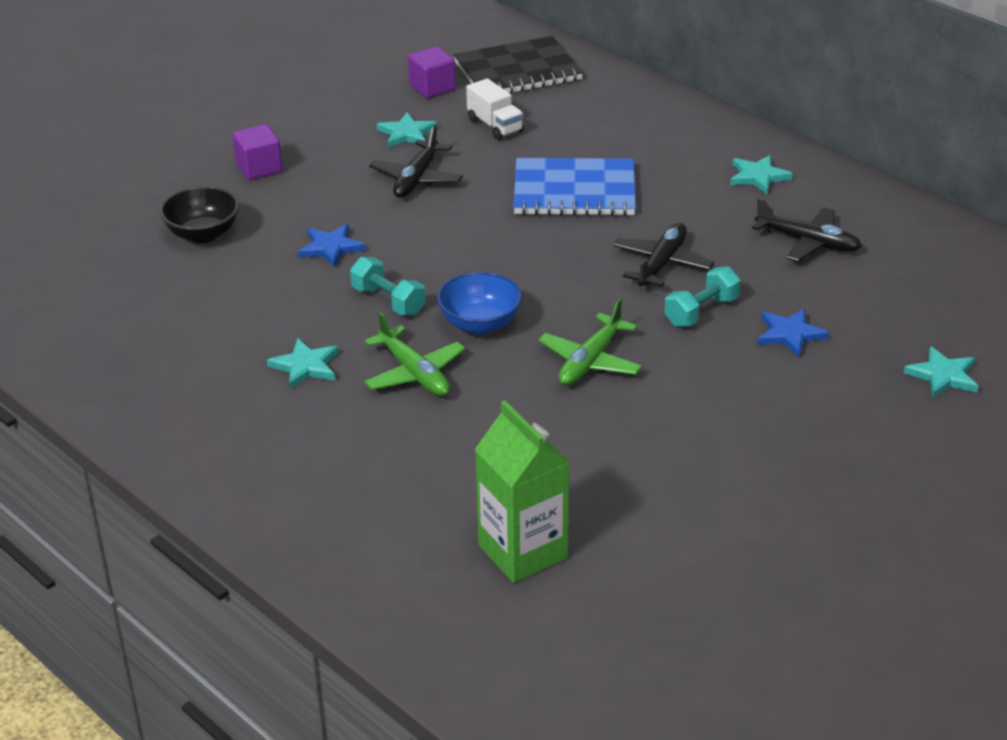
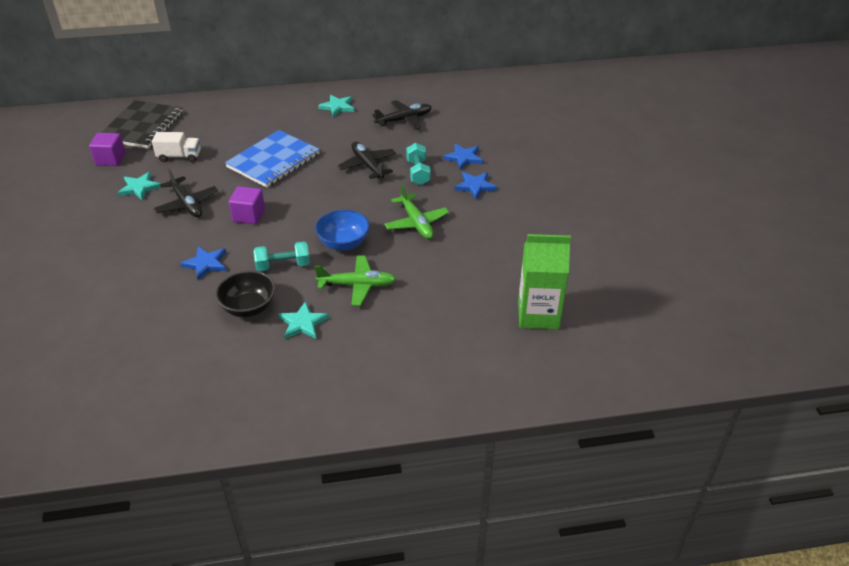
camera: 55 degrees left, 5 degrees up
black bowl [160,186,239,243] -> black bowl moved to [215,270,276,317]
purple cube [232,124,282,180] -> purple cube moved to [229,186,265,224]
turquoise star [904,346,979,398] -> none
none -> blue star [455,172,497,199]

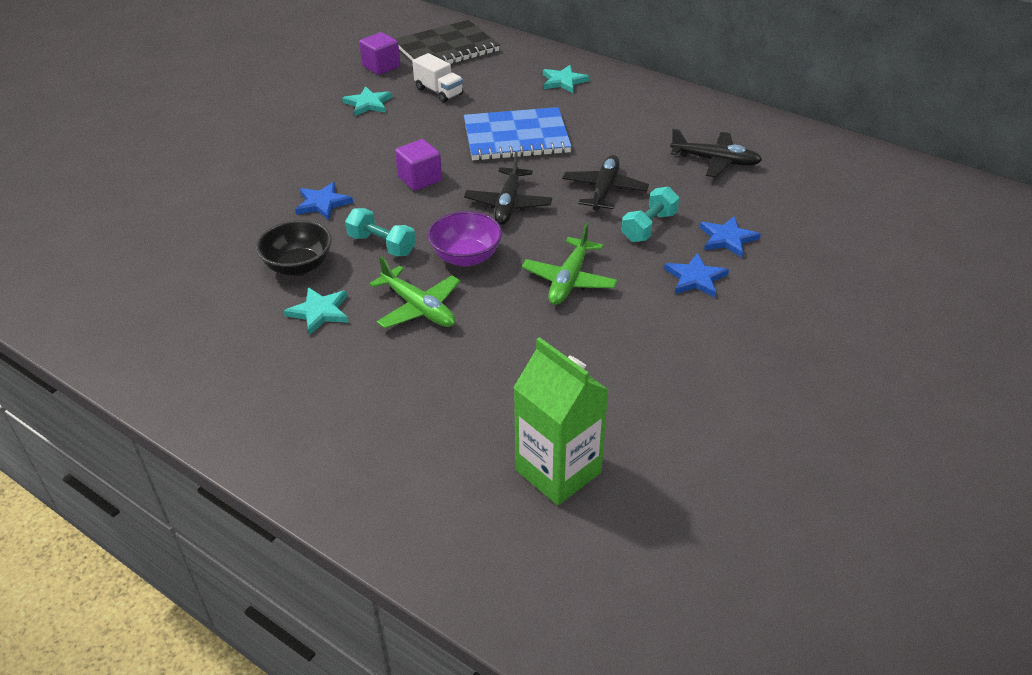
camera: 45 degrees right, 0 degrees up
black plane [153,168,218,217] -> black plane moved to [464,152,552,225]
blue bowl [315,209,370,250] -> purple bowl [428,211,502,266]
turquoise star [318,95,354,117] -> turquoise star moved to [543,65,590,93]

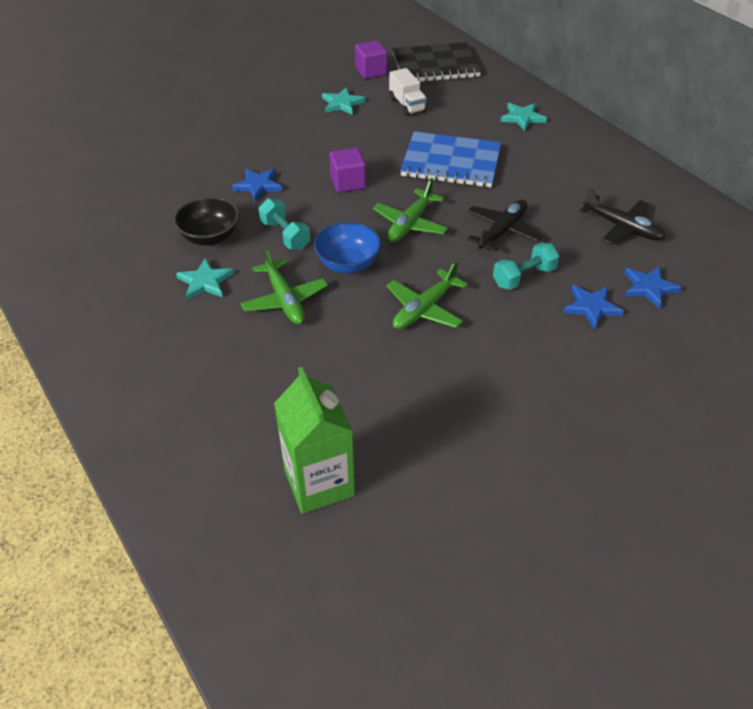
camera: 20 degrees right, 5 degrees up
purple bowl [428,211,502,266] -> blue bowl [314,222,381,274]
black plane [464,152,552,225] -> green plane [373,178,448,242]
blue star [664,253,729,298] -> blue star moved to [624,266,682,309]

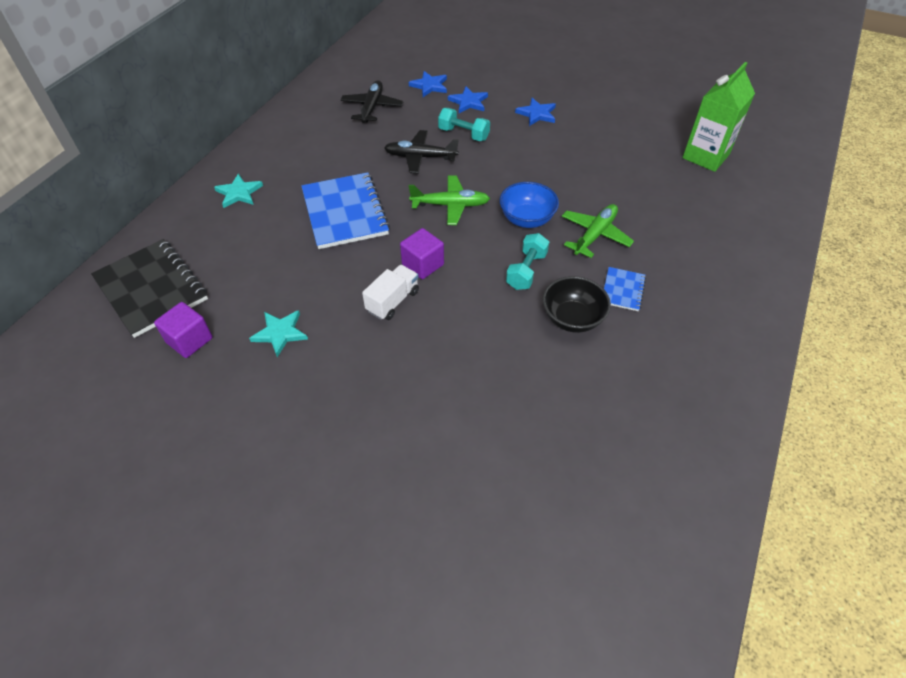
camera: 120 degrees left, 5 degrees up
turquoise star [176,258,234,300] -> blue notebook [604,267,646,311]
blue star [232,169,283,202] -> blue star moved to [515,98,556,126]
green plane [387,260,468,329] -> none
white truck [389,68,427,116] -> white truck moved to [362,265,419,320]

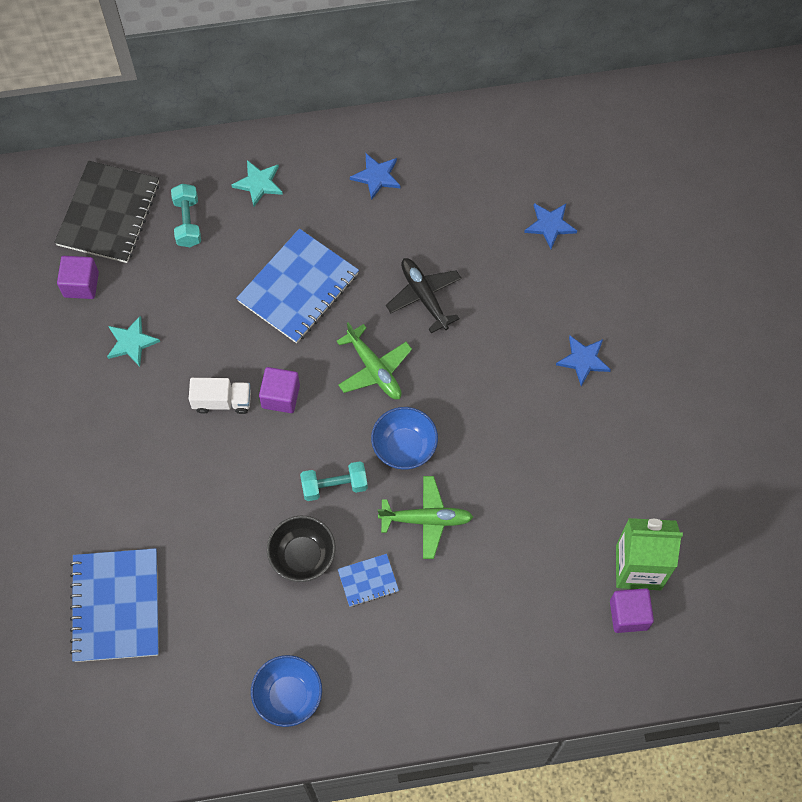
camera: 55 degrees right, 15 degrees up
black plane [340,80,404,123] -> none
turquoise dumbbell [438,108,490,141] -> turquoise dumbbell moved to [171,184,201,247]
blue star [448,87,488,113] -> blue star moved to [350,153,401,200]
none -> blue notebook [70,548,159,662]
none -> blue bowl [251,655,322,727]
none -> purple cube [610,588,654,633]

